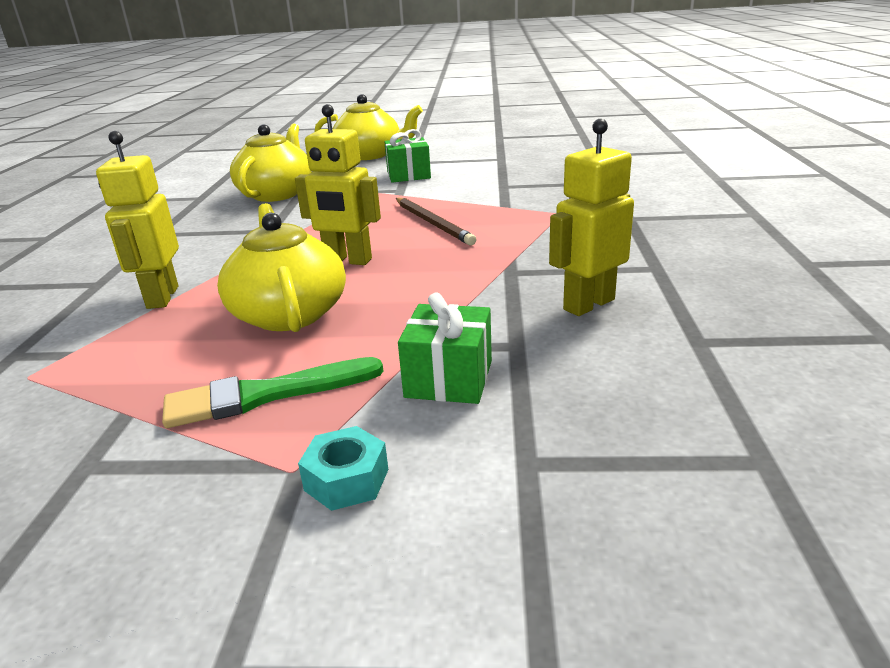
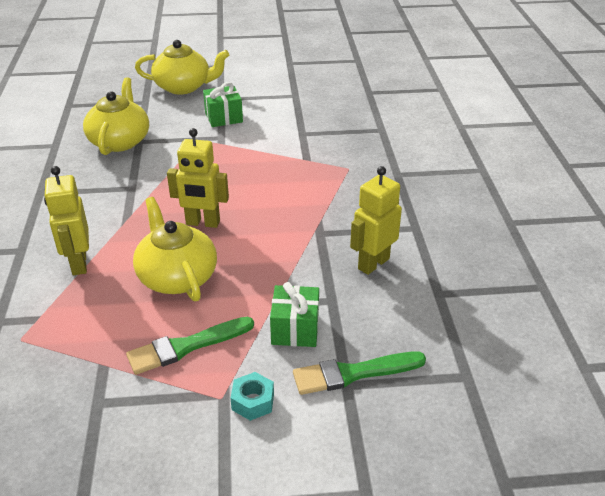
camera: 10 degrees left, 10 degrees up
brown pencil [396,198,476,245] -> none
none -> green brush [293,352,426,395]

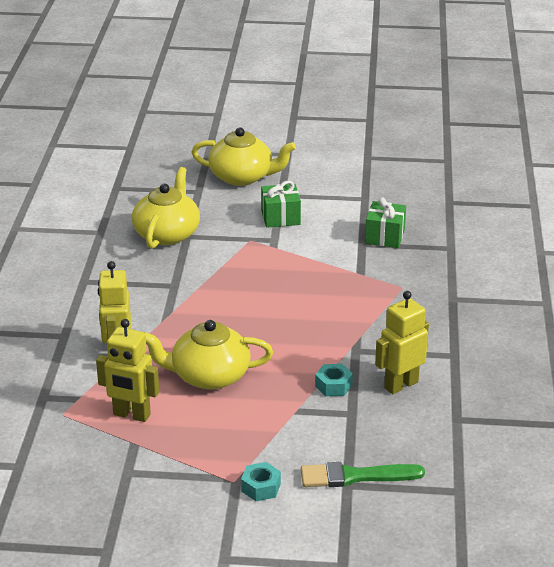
camera: 10 degrees right, 5 degrees down
green brush [126,317,254,375] -> none
yellow teapot [133,197,217,301] -> yellow teapot turned 75 degrees counterclockwise [144,320,273,390]
yellow robot [167,128,229,228] -> yellow robot moved to [96,319,159,422]
green gift [270,282,319,347] -> green gift moved to [365,197,406,248]
none -> turquoise nut [315,364,353,396]

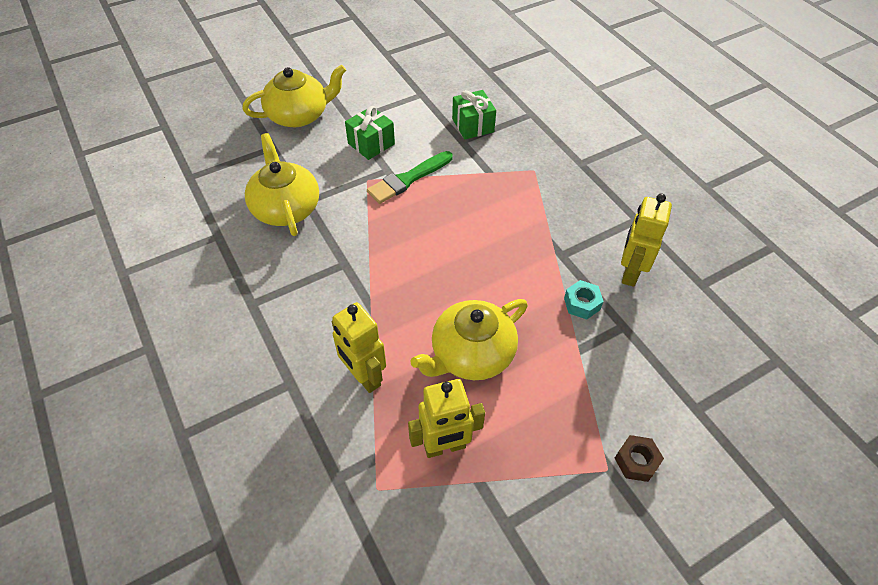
camera: 35 degrees left, 20 degrees up
turquoise nut [241,462,281,501] -> brown nut [615,435,664,482]
green brush [301,462,425,487] -> green brush moved to [367,151,453,204]

